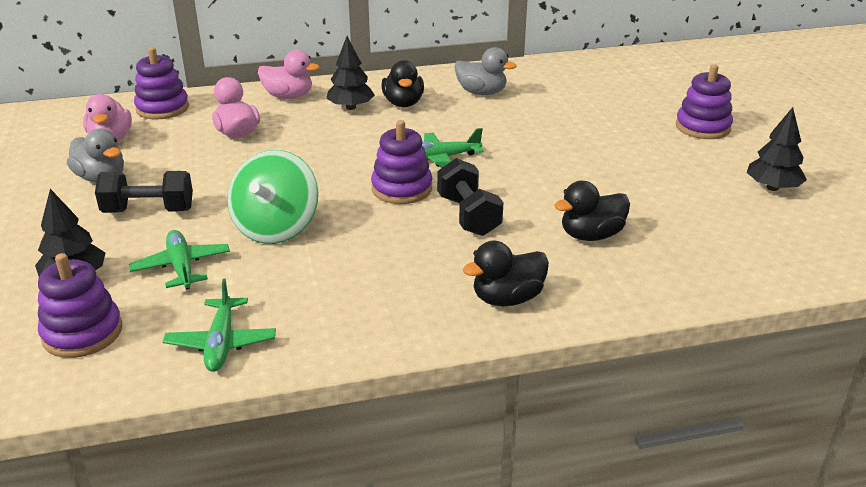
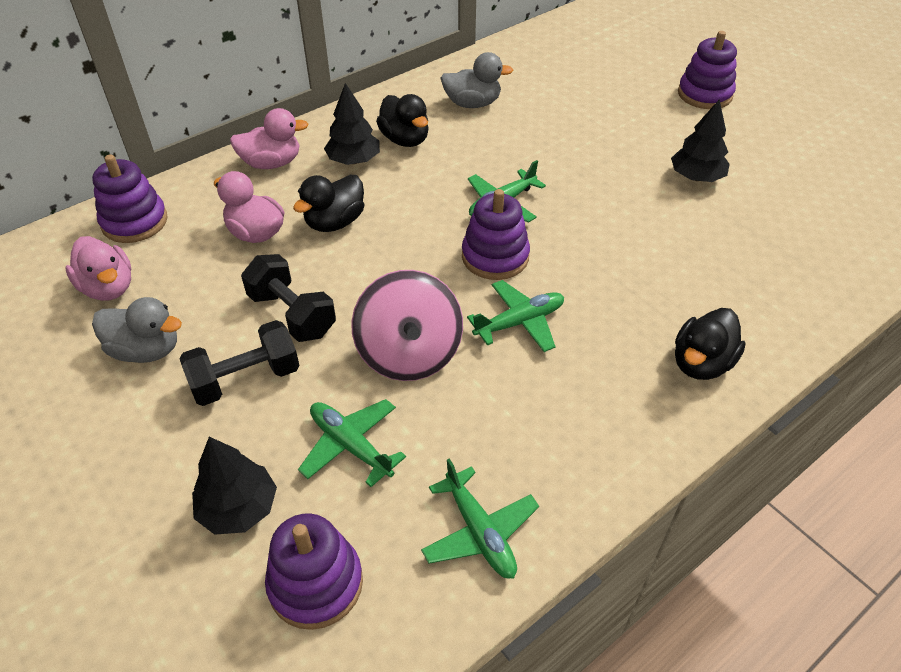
camera: 25 degrees left, 15 degrees up
green spinning top [227,150,318,244] -> pink spinning top [351,270,463,381]
black dumbbell [437,158,504,236] -> black dumbbell moved to [241,254,336,342]
black duck [554,181,630,241] -> black duck moved to [293,175,364,232]
black tree [747,107,807,191] -> black tree moved to [671,100,730,182]
none -> green plane [467,280,564,352]

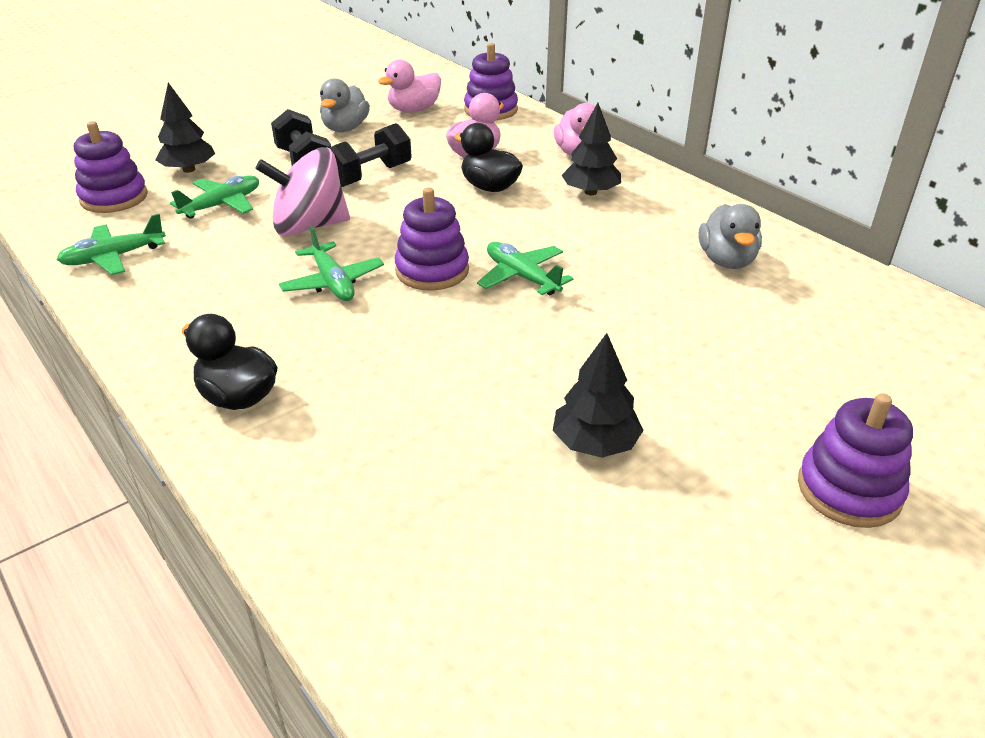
camera: 90 degrees right, 10 degrees down
black duck [376,94,429,147] -> none

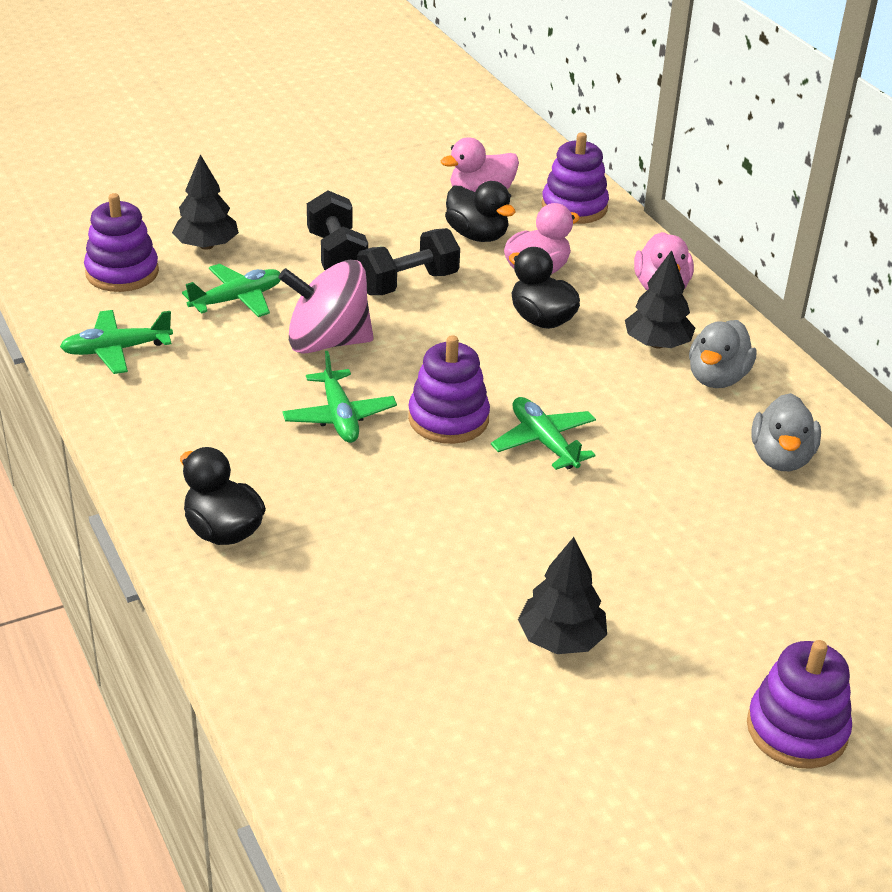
camera: 10 degrees right, 0 degrees up
grey duck [320,78,370,132] -> grey duck moved to [689,320,757,388]
none -> black duck [445,181,516,242]

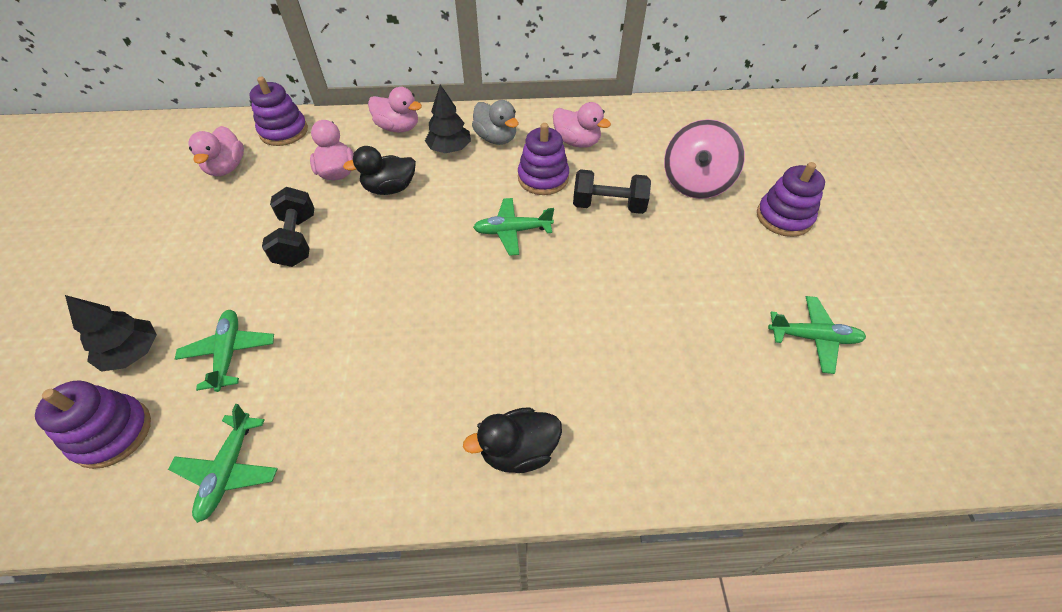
camera: 65 degrees left, 15 degrees up
pink spinning top [278,260,373,353] -> pink spinning top moved to [664,119,745,199]
green plane [282,351,397,443] -> green plane moved to [768,296,866,374]
black dumbbell [307,191,368,270] -> black dumbbell moved to [573,169,651,214]
purple stacking toy [408,335,490,444] -> purple stacking toy moved to [518,123,569,195]
black duck [445,181,516,242] -> none
black tree [518,537,607,654] -> none
grey duck [751,393,821,471] -> pink duck [553,102,611,148]

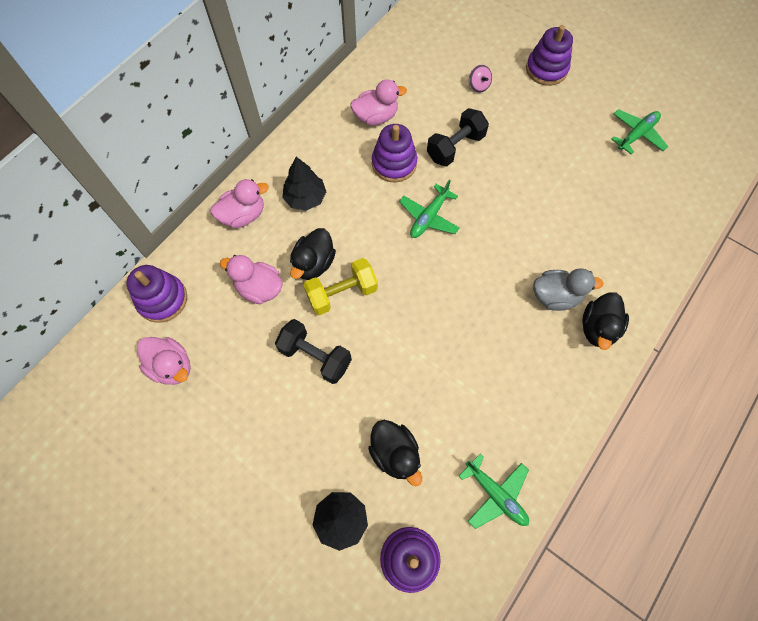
camera: 50 degrees left, 15 degrees up
green plane [175,310,274,392] -> black duck [368,420,422,486]
grey duck [472,100,518,145] -> grey duck moved to [533,268,603,311]
pink spinning top [664,119,745,199] -> pink spinning top [469,65,492,93], size x0.42
none -> yellow dumbbell [303,258,378,315]

